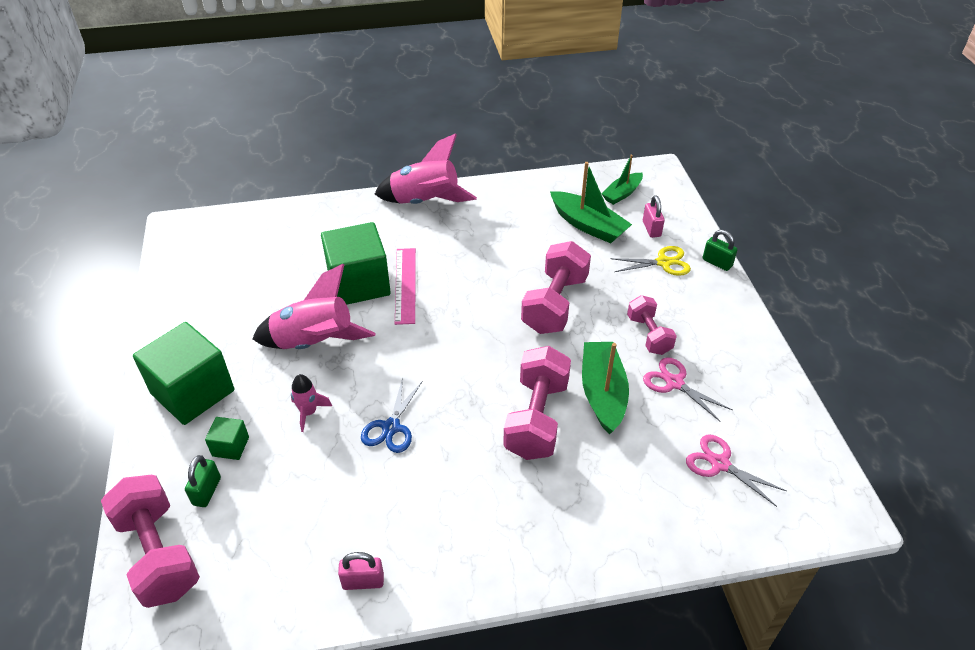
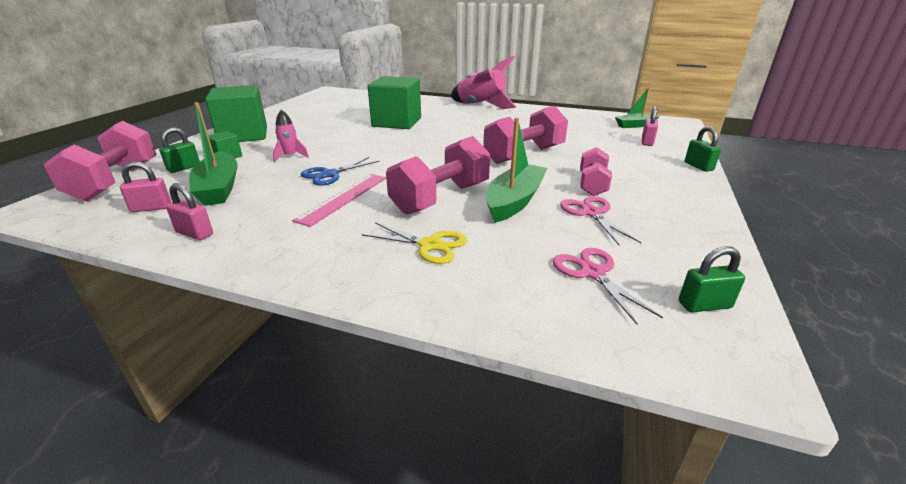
camera: 30 degrees right, 15 degrees down
pink rocket [253,264,375,349] -> none
pink ruler [395,248,416,325] -> pink ruler moved to [292,174,386,227]
green boat [550,162,632,243] -> green boat moved to [189,102,238,206]
yellow scissors [610,246,691,276] -> yellow scissors moved to [362,222,467,264]
none -> pink padlock [120,161,171,212]
none -> green padlock [679,246,745,312]

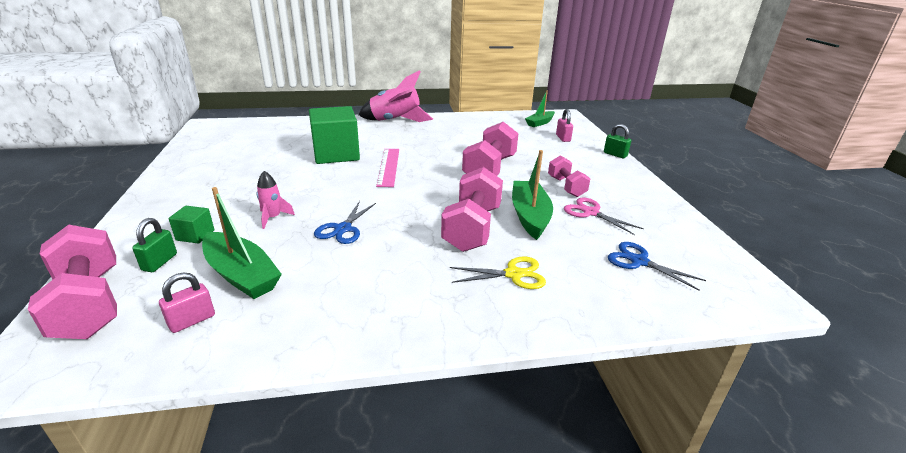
camera: 30 degrees left, 0 degrees up
pink padlock [166,183,213,240] -> none
green cube [205,85,267,142] -> none
pink ruler [292,174,386,227] -> pink ruler moved to [376,149,399,187]
pink scissors [553,248,663,324] -> blue scissors [608,242,706,291]
green padlock [679,246,745,312] -> none

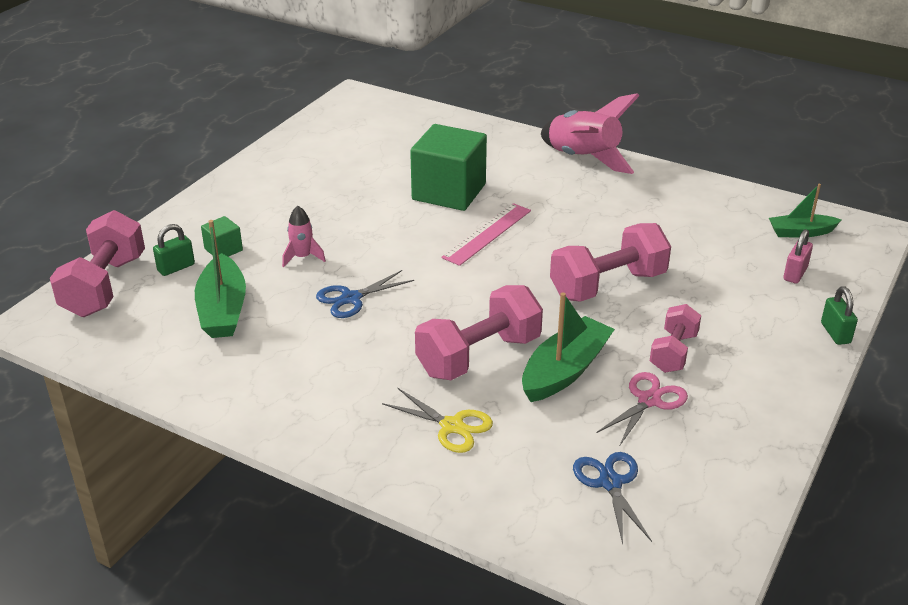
camera: 40 degrees right, 5 degrees up
pink padlock [159,272,215,333] -> none
pink scissors [564,197,644,235] -> pink scissors turned 45 degrees clockwise [596,372,688,445]

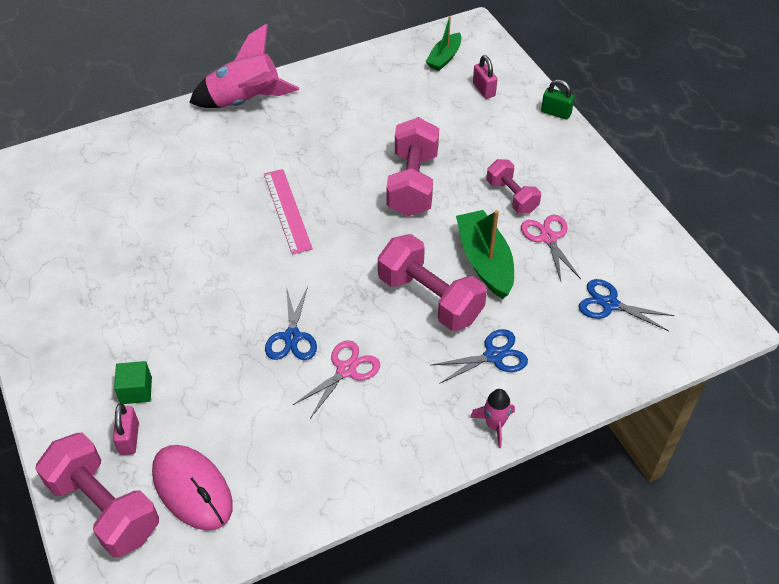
camera: 55 degrees left, 15 degrees up
green padlock [153,224,195,276] -> pink padlock [113,403,139,455]
green boat [195,220,246,338] -> none
pink rocket [282,206,326,267] -> pink rocket moved to [470,389,515,448]
yellow scissors [382,388,493,453] -> blue scissors [431,329,528,384]
green cube [410,124,487,211] -> none
pink dumbbell [415,285,543,380] -> pink dumbbell turned 45 degrees counterclockwise [378,234,487,331]
none -> pink mouse [152,445,233,531]
none -> pink scissors [293,340,380,419]

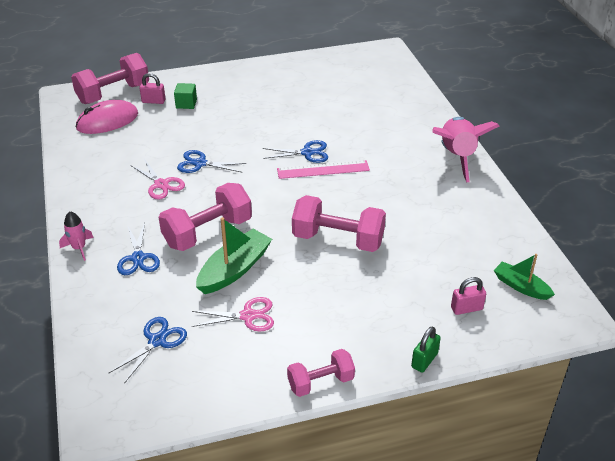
camera: 100 degrees right, 10 degrees down
green boat [456,210,514,299] -> green boat turned 45 degrees counterclockwise [196,217,272,294]
pink dumbbell [486,159,541,214] -> pink dumbbell moved to [287,349,355,397]
none -> blue scissors [263,140,328,163]

